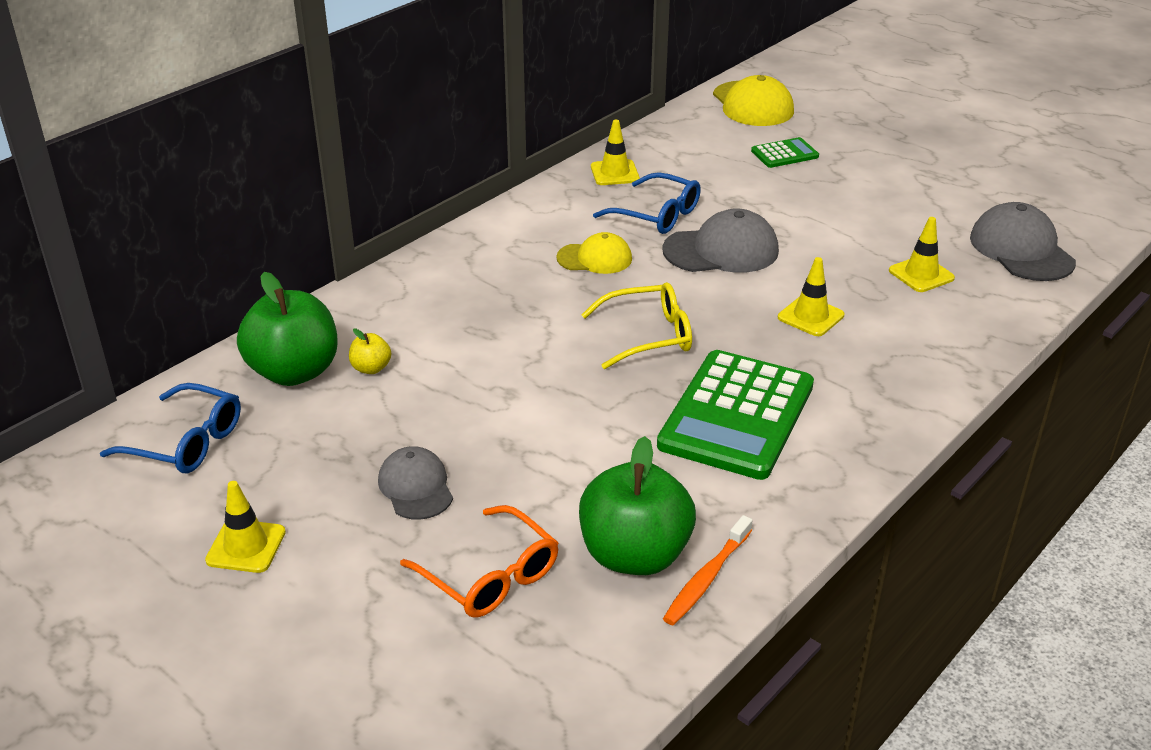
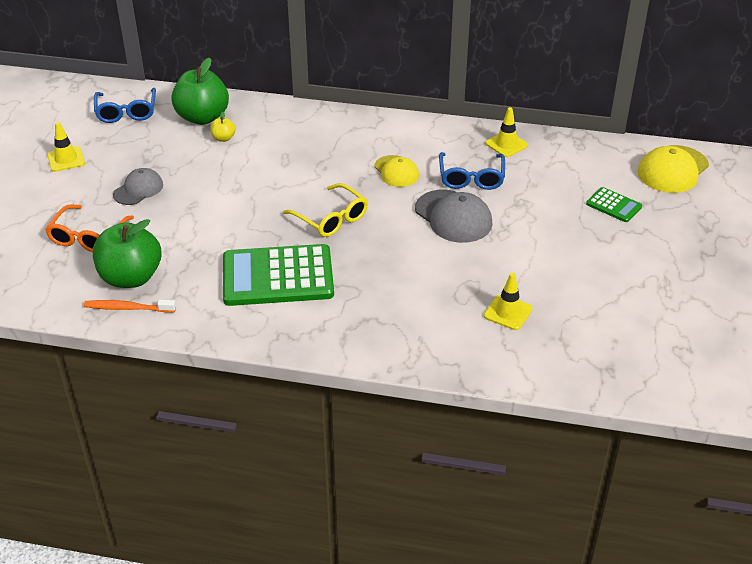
camera: 60 degrees right, 5 degrees up
yellow traffic cone [778,257,844,336] -> none
grey cap [970,202,1076,281] -> none

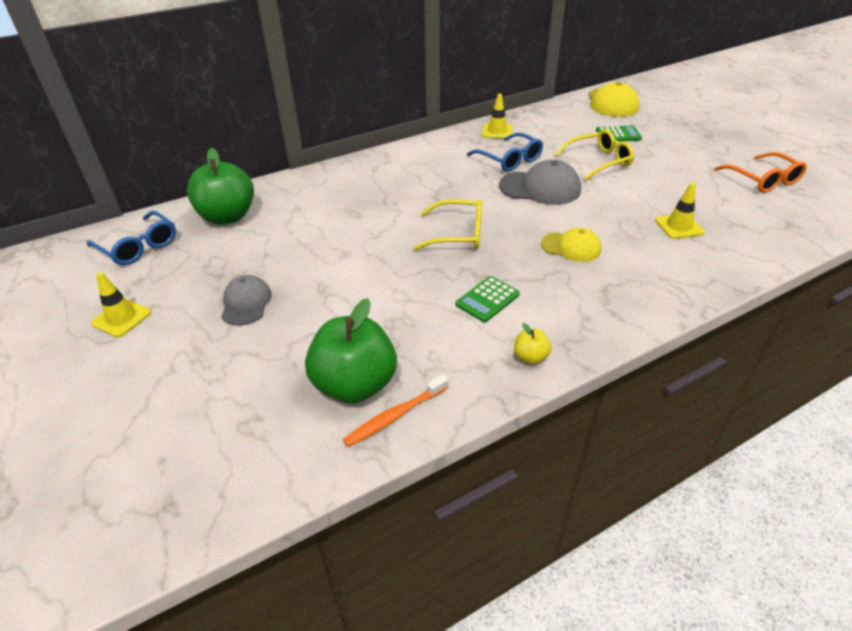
camera: 40 degrees left, 0 degrees up
orange glasses [45,205,134,252] -> orange glasses moved to [715,152,807,193]
yellow apple [210,112,236,142] -> yellow apple moved to [514,323,551,364]
green calculator [223,244,334,306] -> green calculator [456,276,520,322], size x0.47
yellow cap [374,155,419,187] -> yellow cap moved to [541,228,601,262]
none -> yellow glasses [555,129,634,180]

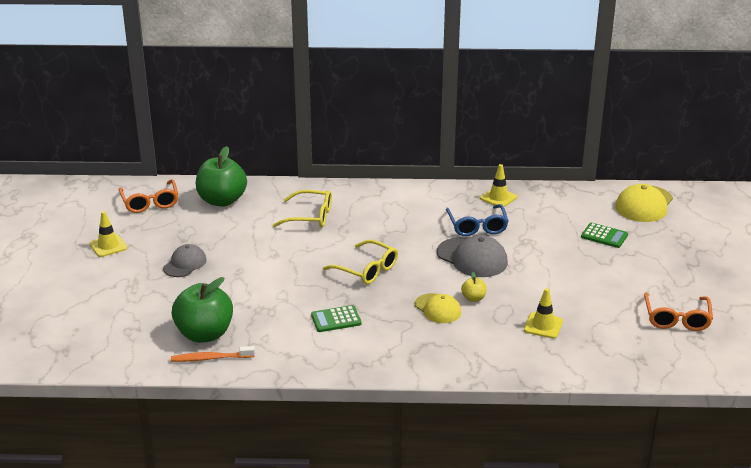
camera: 30 degrees right, 10 degrees down
blue glasses [87,211,176,265] -> orange glasses [119,179,178,213]
yellow apple [514,323,551,364] -> yellow apple moved to [461,272,487,302]
yellow glasses [555,129,634,180] -> yellow glasses moved to [273,190,332,227]

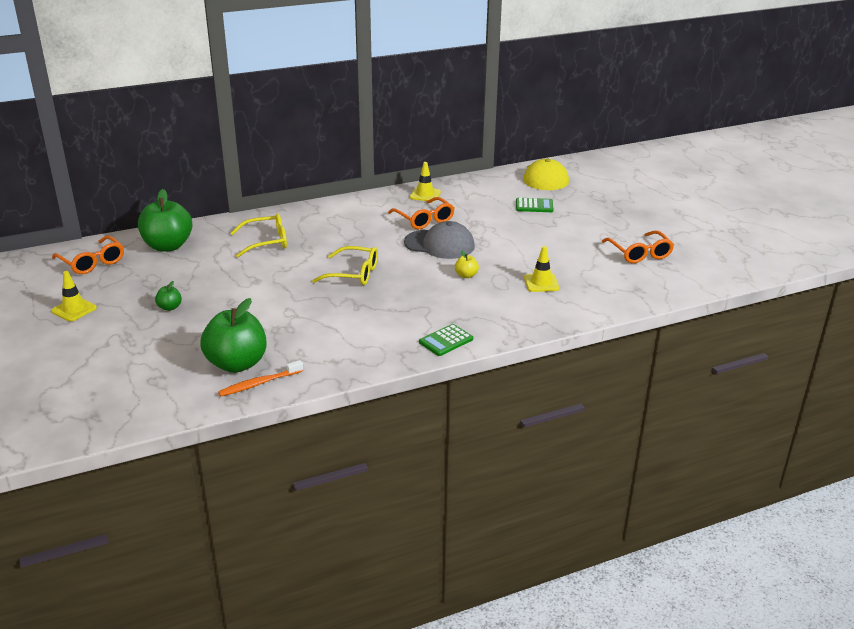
camera: 25 degrees left, 0 degrees up
grey cap [163,244,207,277] -> green apple [155,281,182,311]
green calculator [311,305,361,332] -> green calculator moved to [419,324,473,356]
yellow cap [415,293,461,323] -> none
blue glasses [446,204,509,236] -> orange glasses [388,197,454,230]

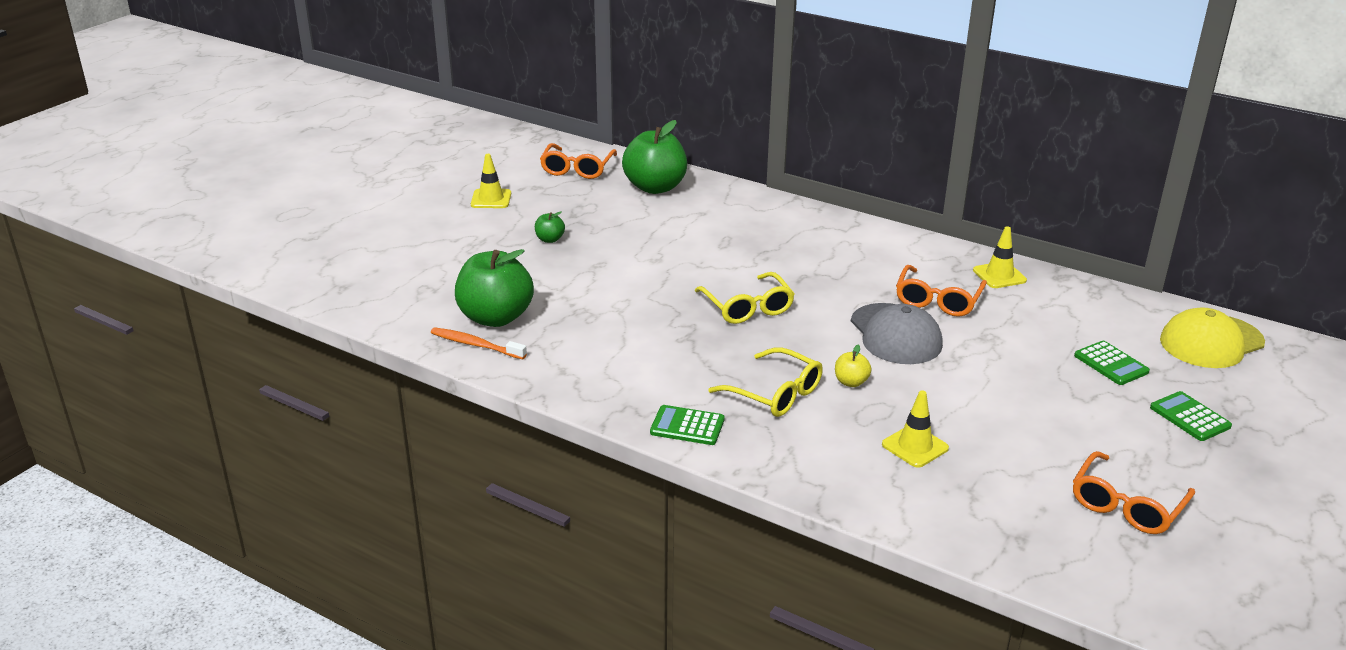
camera: 55 degrees right, 0 degrees up
yellow glasses [231,214,287,257] -> yellow glasses moved to [708,347,823,417]
none -> green calculator [1150,391,1232,441]

